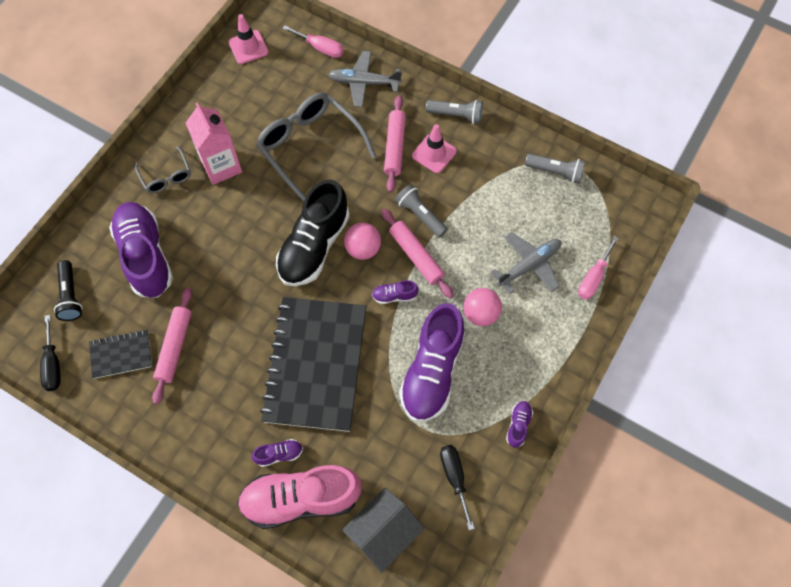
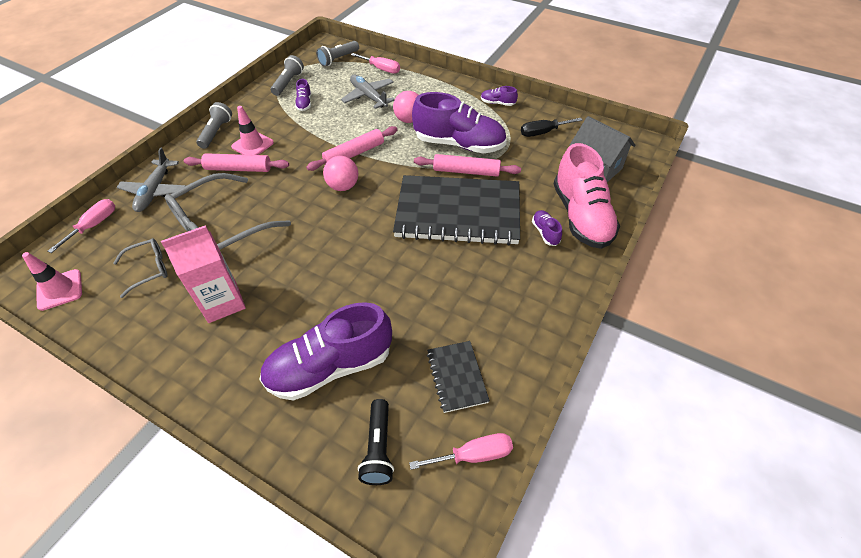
camera: 90 degrees left, 15 degrees down
black screwdriver [40,315,61,391] -> pink screwdriver [409,433,513,470]
black flashlight [54,260,82,321] -> black flashlight turned 105 degrees clockwise [358,399,394,485]
grey glasses [135,146,191,193] -> grey glasses moved to [114,238,168,298]
pink rolling pin [152,287,192,404] -> pink rolling pin moved to [414,154,521,177]
black shoe [276,179,350,286] -> none
purple shoe [372,280,419,304] -> purple shoe moved to [295,79,311,111]
grey flashlight [395,184,448,238] -> grey flashlight moved to [316,41,359,67]

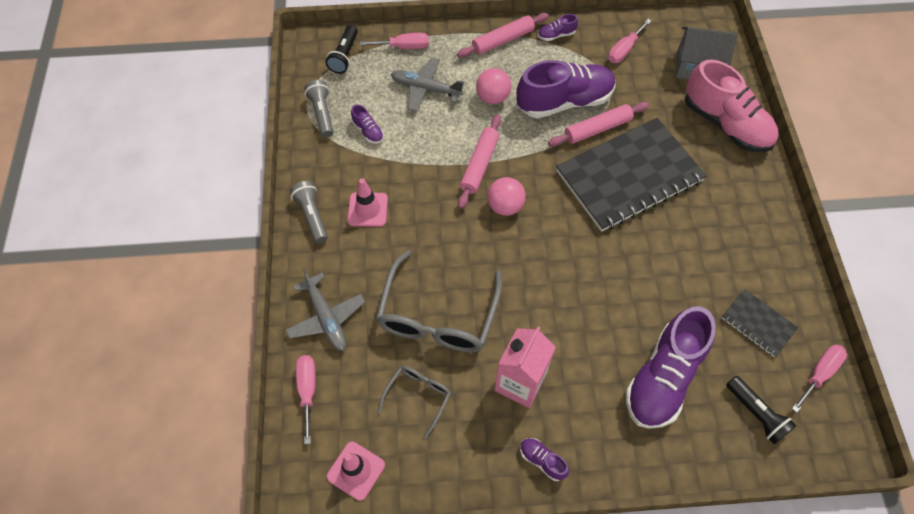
camera: 35 degrees left, 10 degrees up
pink rolling pin [184,153,289,172] -> pink rolling pin moved to [457,13,549,58]
grey flashlight [316,41,359,67] -> black flashlight [326,25,358,74]
black screwdriver [521,118,583,137] -> pink screwdriver [608,19,652,63]
purple shoe [532,210,562,246] -> purple shoe moved to [520,438,569,481]

